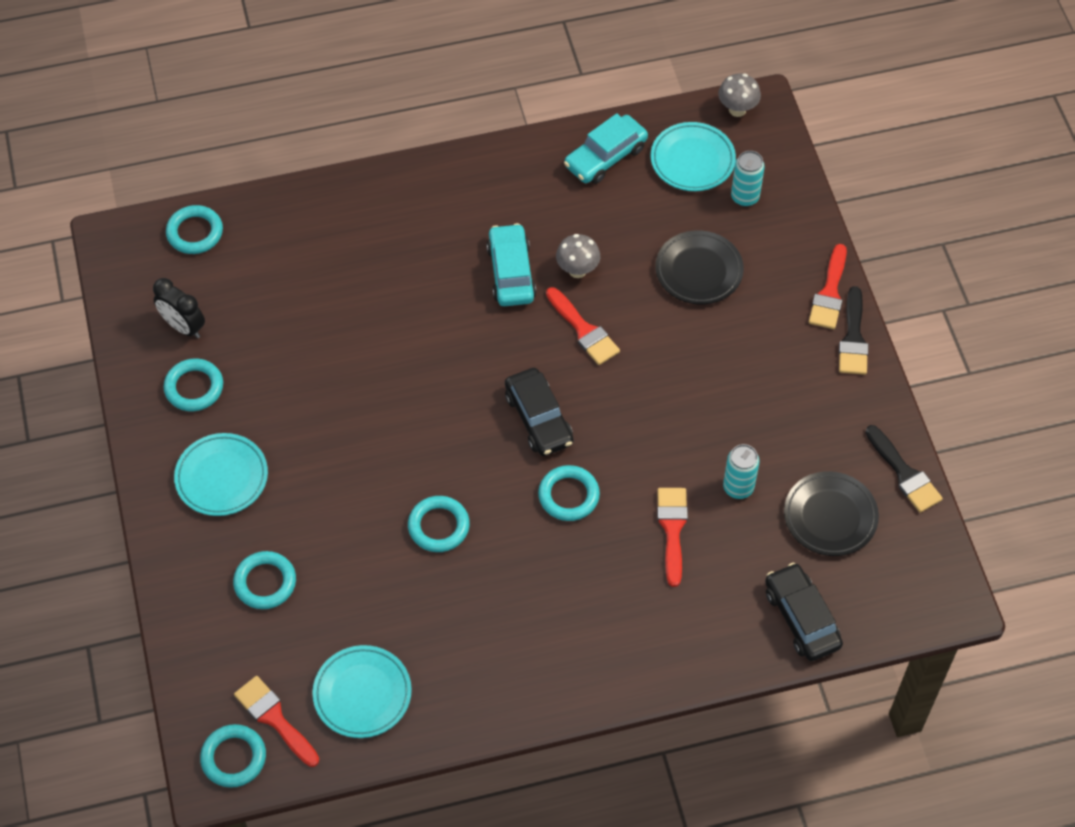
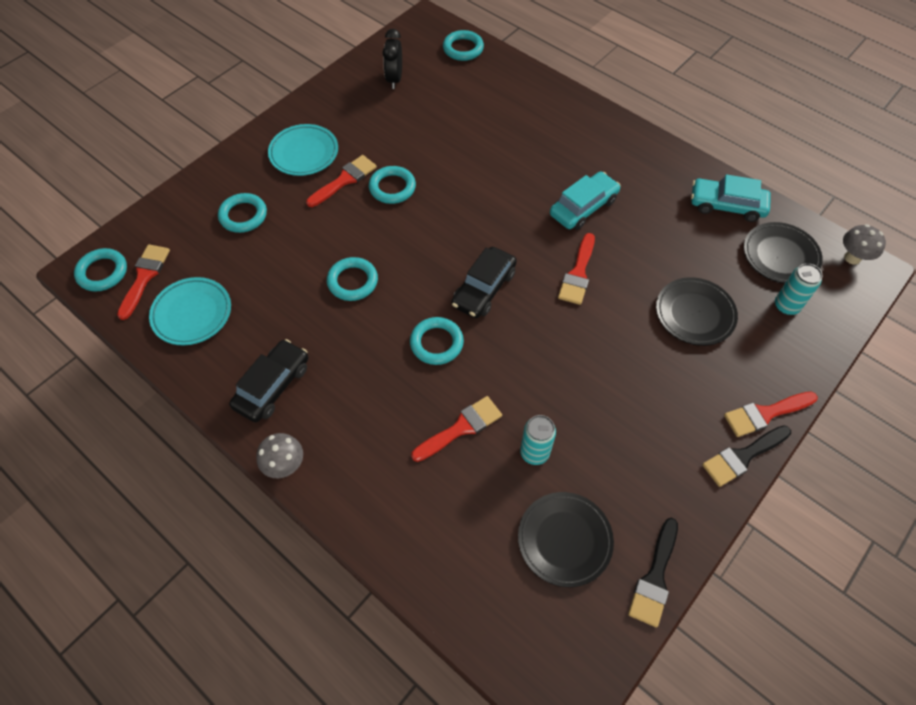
camera: 55 degrees right, 0 degrees up
turquoise ring [164,359,223,411] -> turquoise ring moved to [369,166,416,204]
grey mushroom [556,234,600,278] -> grey mushroom moved to [256,433,303,478]
turquoise plate [650,122,736,191] -> black plate [744,222,823,284]
black car [765,563,843,661] -> black car moved to [229,339,308,422]
none -> red brush [306,155,377,207]

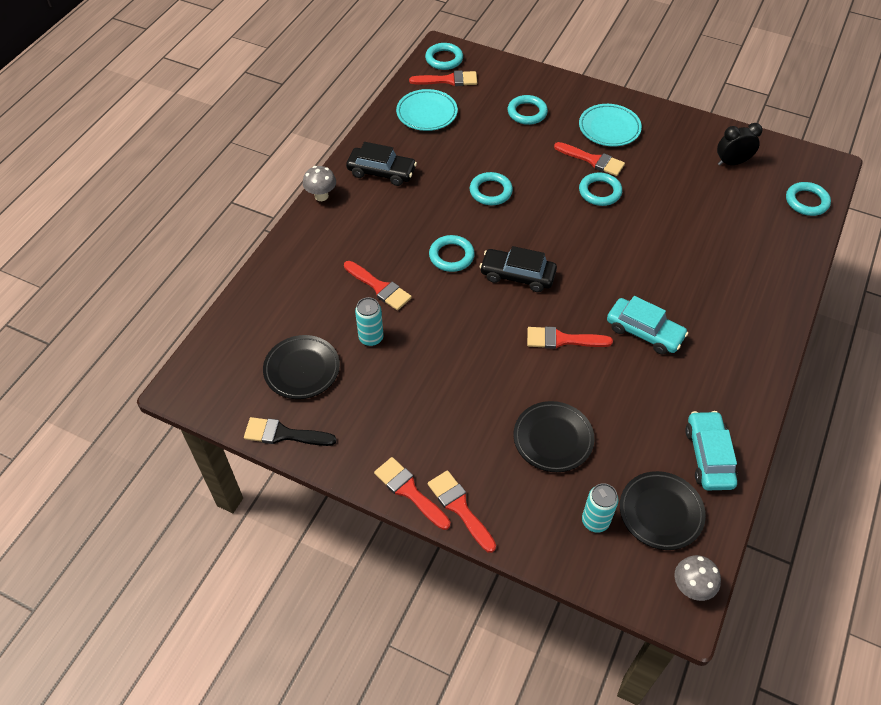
camera: 75 degrees right, 5 degrees down
black brush [702,425,791,487] -> red brush [374,457,450,530]

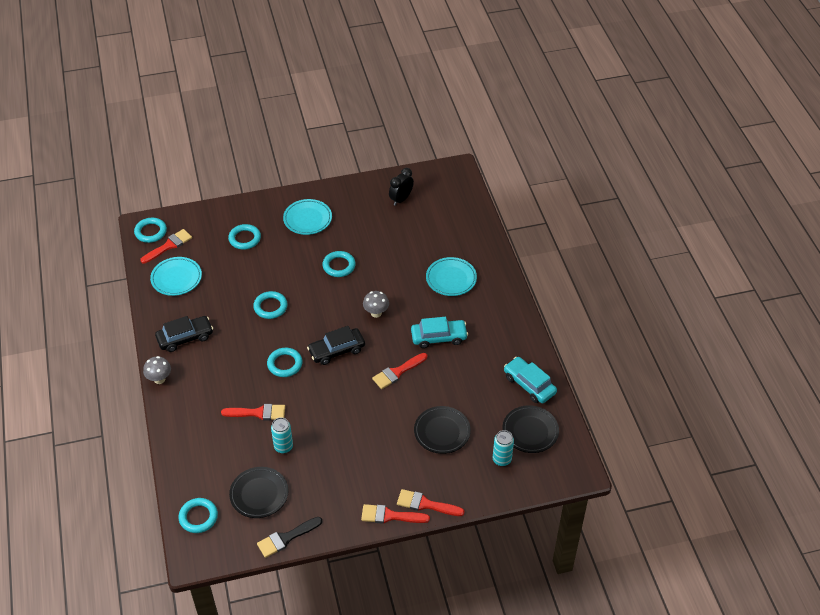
camera: 40 degrees left, 5 degrees down
red brush [554,142,625,176] -> none
grey mushroom [674,555,721,601] -> grey mushroom moved to [363,291,389,318]
turquoise ring [786,182,831,216] -> turquoise ring moved to [178,498,218,533]
none -> turquoise plate [426,257,477,296]

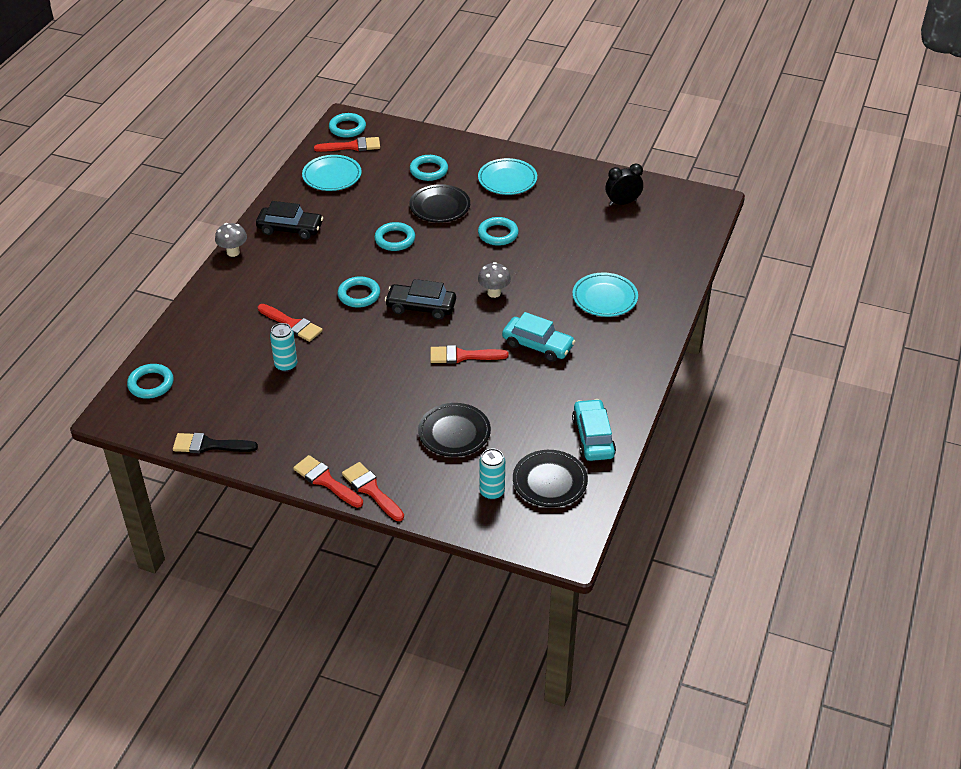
camera: 35 degrees right, 5 degrees down
black plate [229,467,288,518] -> black plate moved to [410,184,470,223]

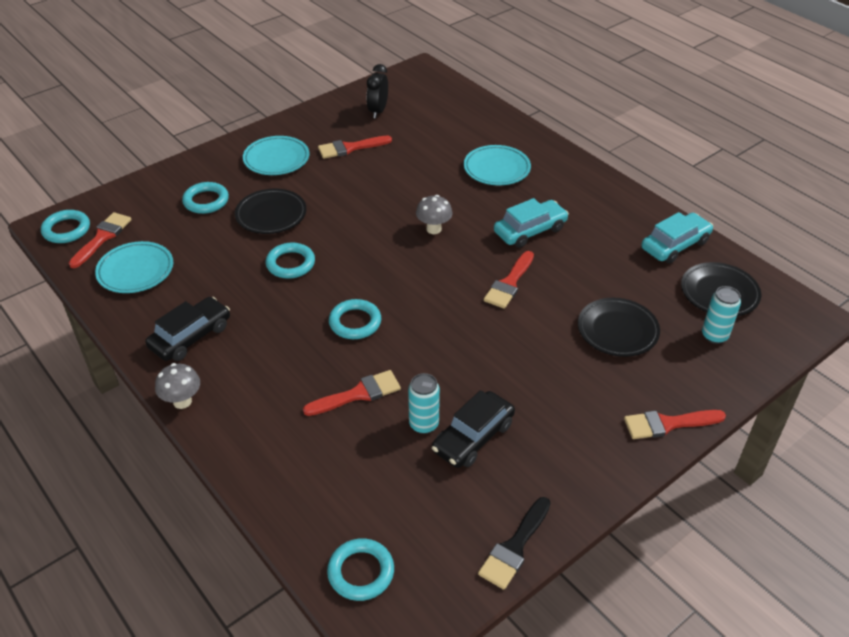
camera: 60 degrees left, 0 degrees up
red brush [293,455,363,508] -> red brush moved to [318,136,392,159]
black car [385,279,456,319] -> black car moved to [432,390,515,468]
turquoise ring [478,217,519,246] -> none
turquoise car [572,399,616,461] -> turquoise car turned 120 degrees clockwise [641,212,713,263]

